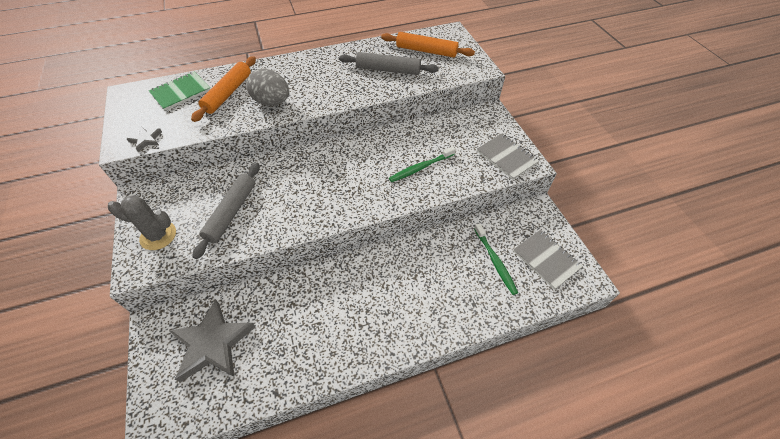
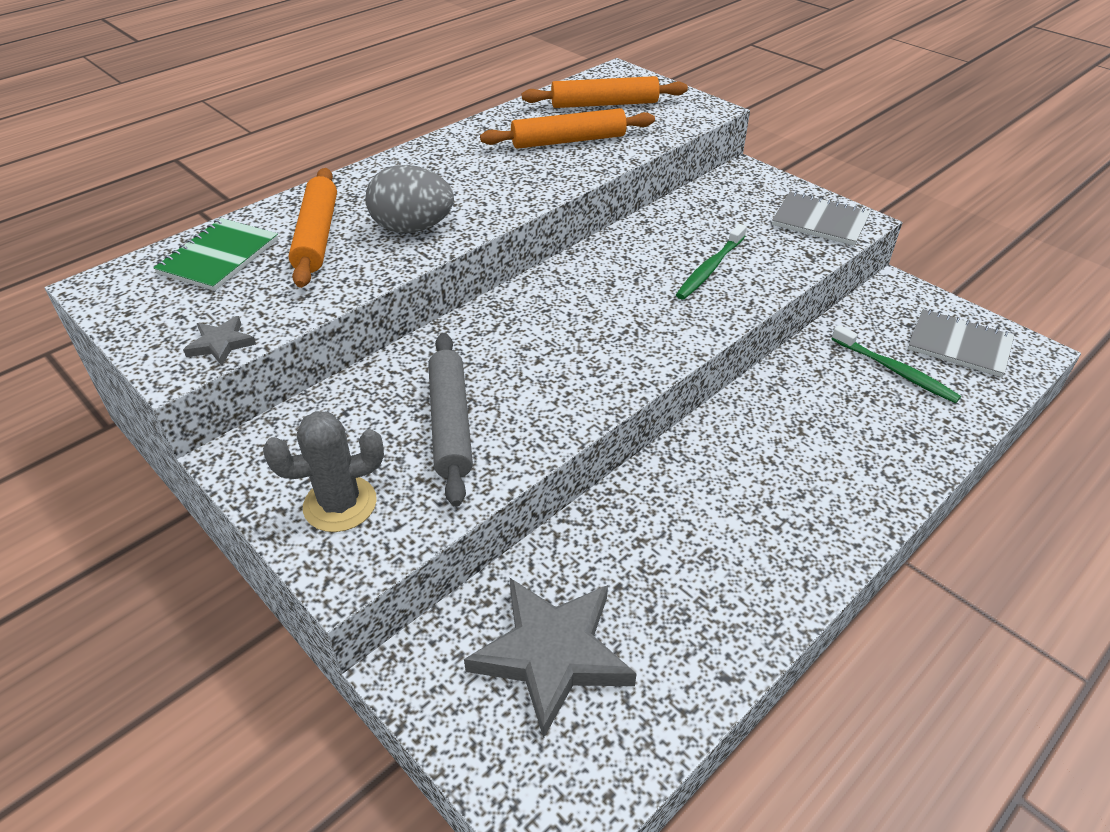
camera: 25 degrees left, 10 degrees down
grey rolling pin [339,52,439,75] -> orange rolling pin [480,108,655,149]

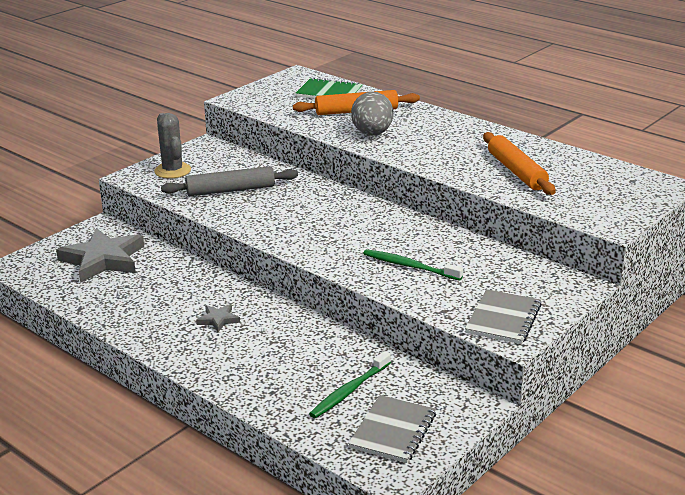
camera: 85 degrees right, 15 degrees down
grey star [183,316,256,366] -> grey star moved to [196,304,240,332]
orange rolling pin [522,76,688,108] -> none

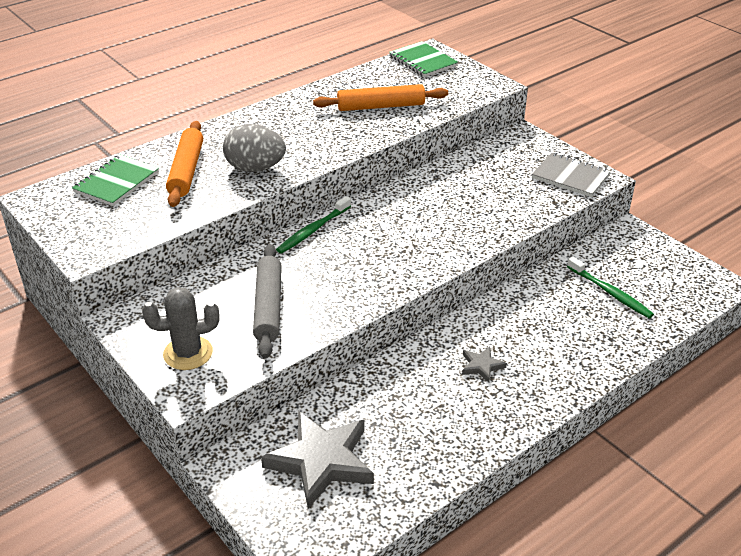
camera: 80 degrees left, 10 degrees up
grey notebook [348,395,436,463] -> none
green toothbrush [363,249,463,281] -> green toothbrush moved to [276,196,351,254]
none -> green notebook [389,41,458,77]

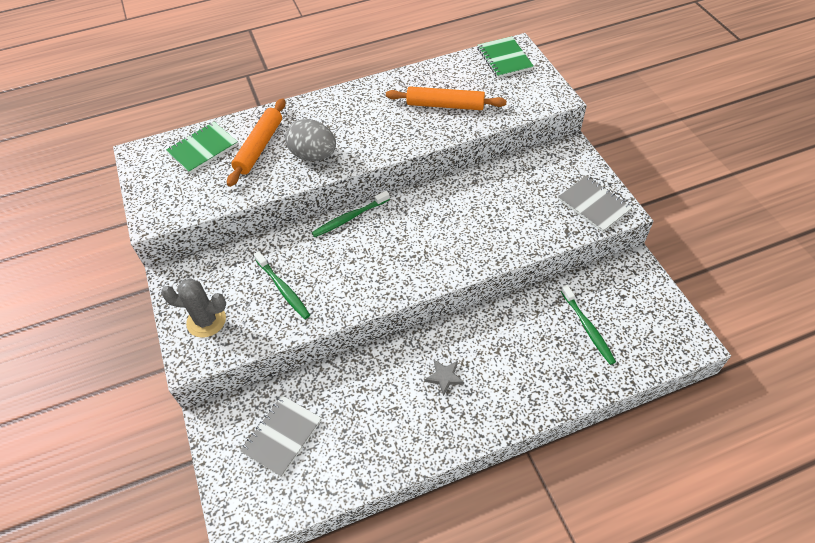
camera: 20 degrees right, 15 degrees up
grey rolling pin [253,244,282,358] -> green toothbrush [254,251,310,319]
grey star [261,411,374,509] -> grey notebook [240,395,322,477]

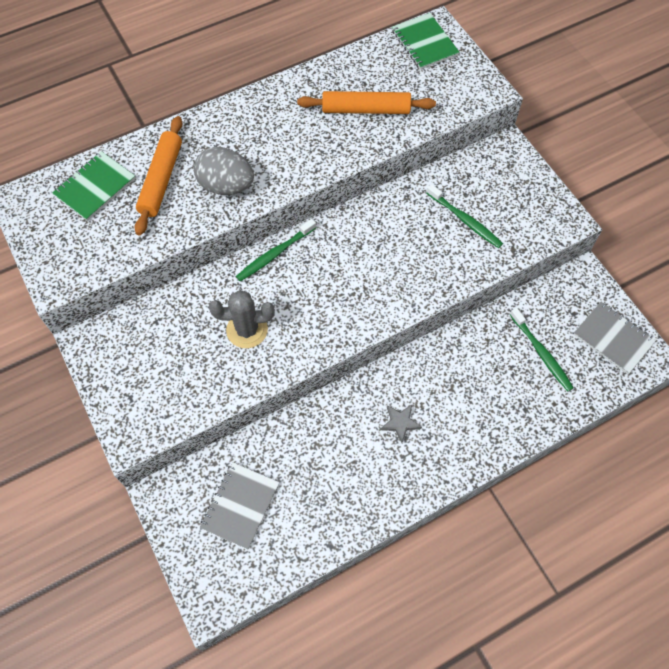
camera: 10 degrees left, 10 degrees up
grey cactus [161,278,226,338] -> grey cactus moved to [209,290,275,348]
green toothbrush [254,251,310,319] -> green toothbrush moved to [426,184,503,248]
grey notebook [558,176,632,232] -> grey notebook moved to [573,302,656,374]

